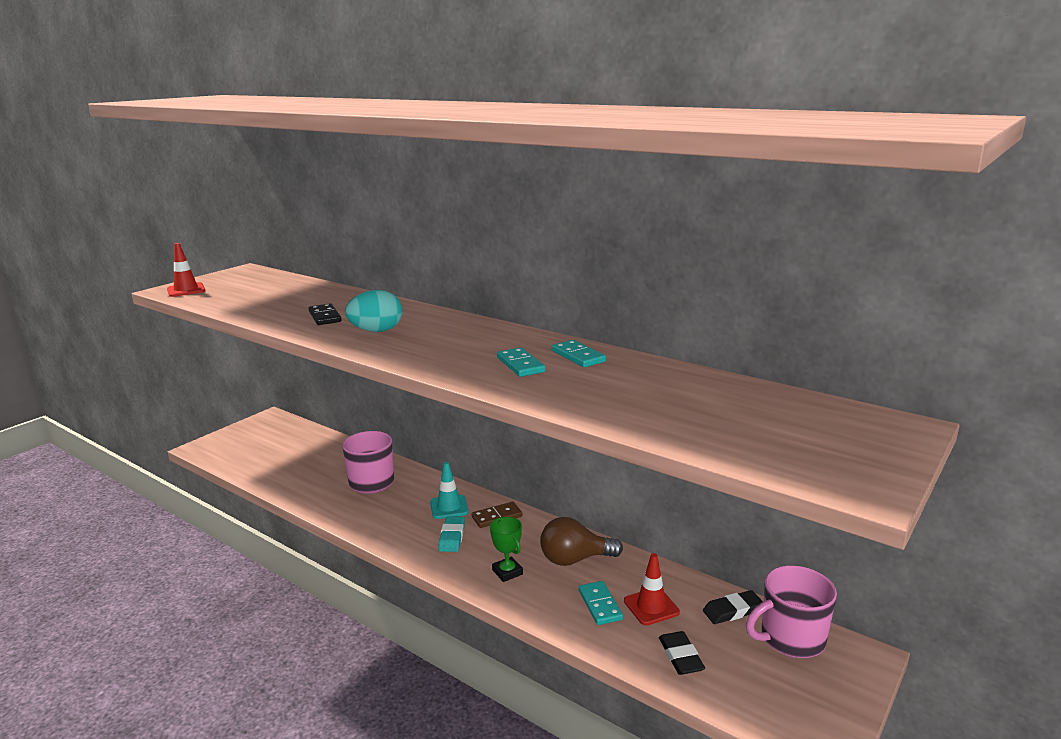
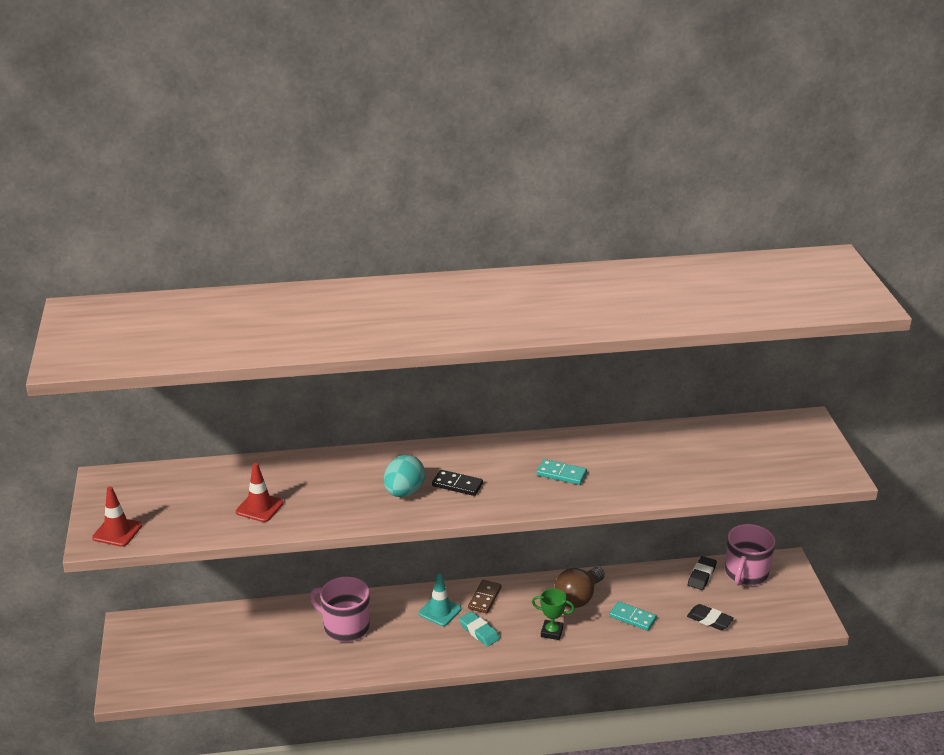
camera: 45 degrees left, 10 degrees up
black domino [308,304,341,325] -> black domino moved to [432,470,483,496]
turquoise domino [552,340,606,367] -> none
red traffic cone [624,553,680,626] -> red traffic cone moved to [236,463,284,522]

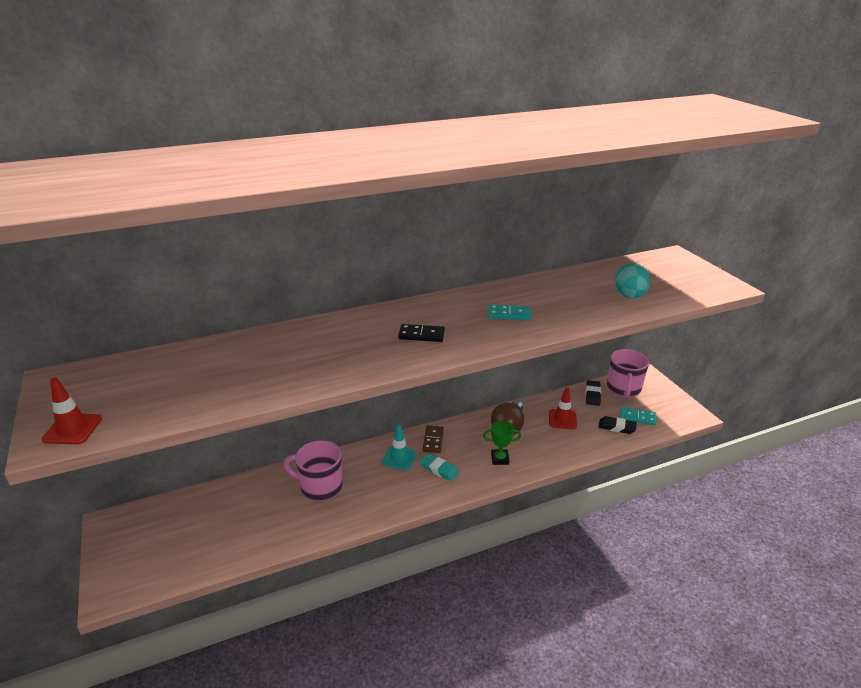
camera: 15 degrees left, 0 degrees up
red traffic cone [236,463,284,522] -> red traffic cone moved to [549,387,577,429]
turquoise egg [384,455,425,497] -> turquoise egg moved to [615,264,650,299]
turquoise domino [609,601,657,631] -> turquoise domino moved to [620,407,656,425]

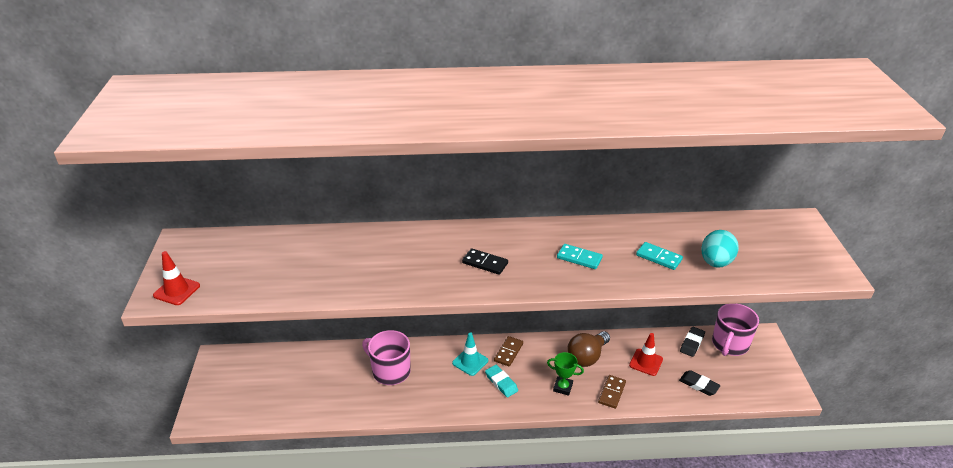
camera: 20 degrees right, 5 degrees up
turquoise domino [620,407,656,425] -> turquoise domino moved to [636,242,683,270]
none -> brown domino [598,375,626,409]

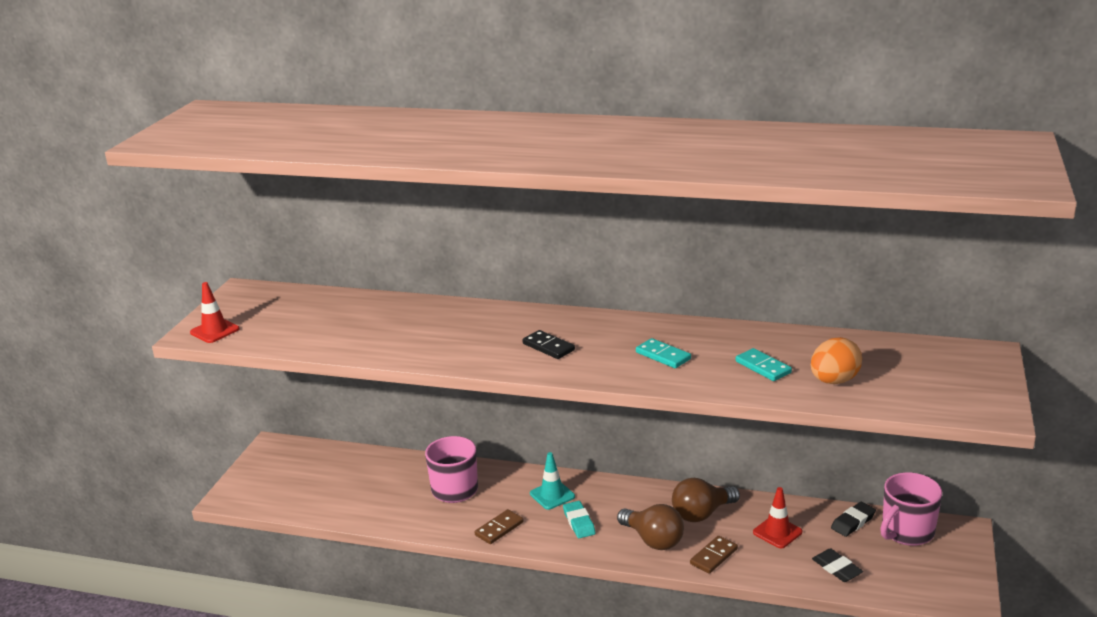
camera: 20 degrees right, 10 degrees down
brown domino [494,336,523,367] -> brown domino moved to [475,509,524,544]
green trophy [547,352,584,396] -> brown light bulb [617,504,684,550]
turquoise egg [701,230,739,268] -> orange egg [811,337,862,384]

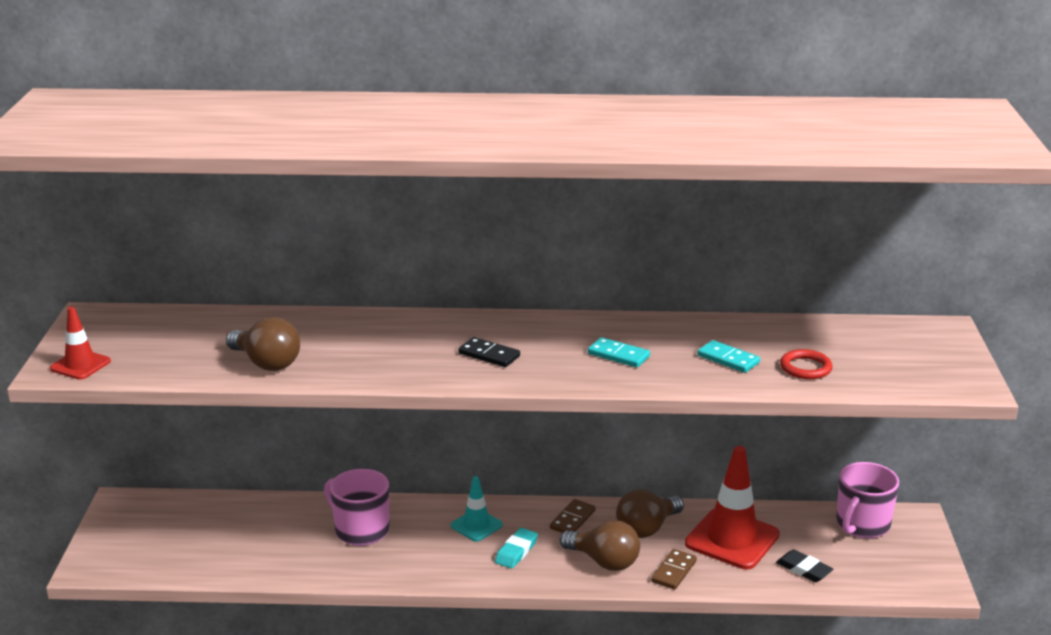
camera: 15 degrees left, 0 degrees up
brown domino [475,509,524,544] -> brown domino moved to [550,499,596,533]
turquoise eraser [563,501,596,538] -> turquoise eraser turned 60 degrees clockwise [495,528,538,569]
red traffic cone [753,487,802,548] -> red traffic cone [685,446,780,569], size x1.85
orange egg [811,337,862,384] -> red ring [780,349,833,379]
black eraser [831,502,876,537] -> none
none -> brown light bulb [226,317,300,371]

